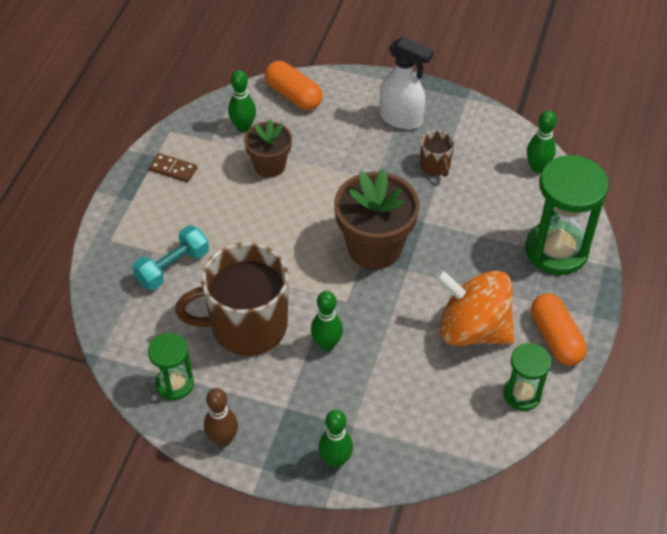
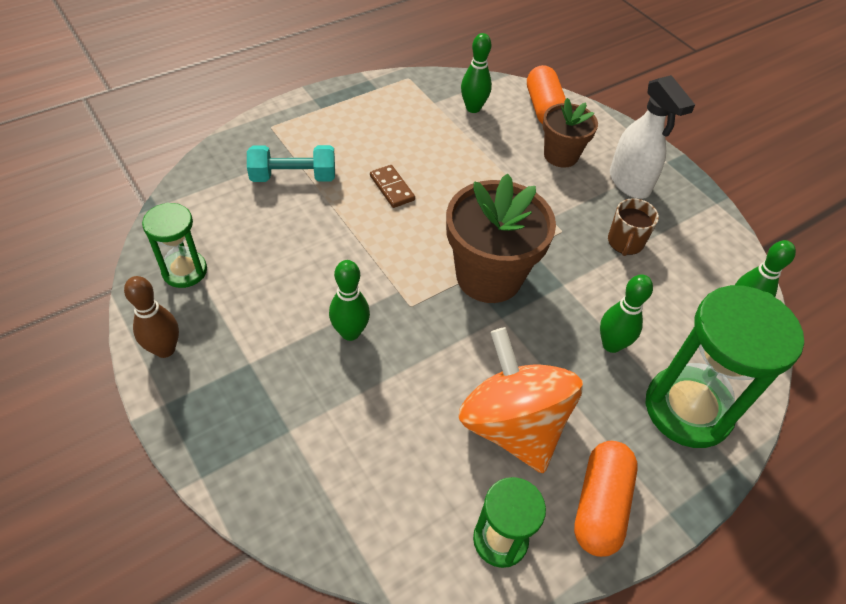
camera: 35 degrees right, 0 degrees up
brown domino [149,153,197,182] -> brown domino moved to [370,165,415,208]
brown mug [175,242,289,356] -> none
brown flower pot [244,119,292,178] -> brown flower pot moved to [543,98,598,168]
green bowling pin [319,410,353,468] -> green bowling pin moved to [600,274,653,353]

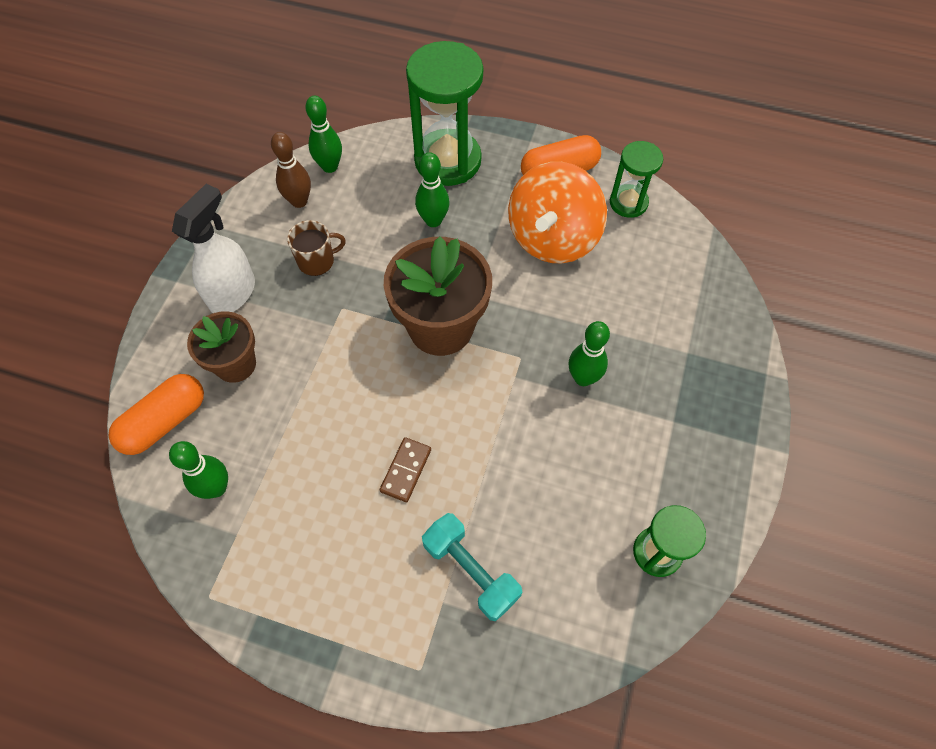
camera: 125 degrees left, 10 degrees up
brown bowling pin [124,276,179,358] -> brown bowling pin moved to [271,132,311,208]

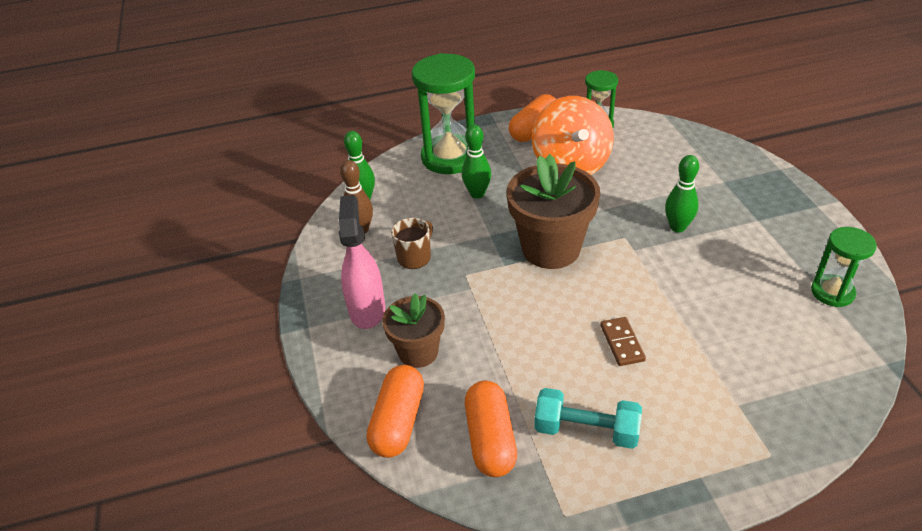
camera: 30 degrees left, 20 degrees down
green bowling pin [169,441,228,499] -> orange capsule [465,381,517,477]
white spray bottle [172,184,255,313] -> pink spray bottle [339,195,385,329]
turquoise dumbbell [422,513,522,621] -> turquoise dumbbell moved to [534,388,642,449]

